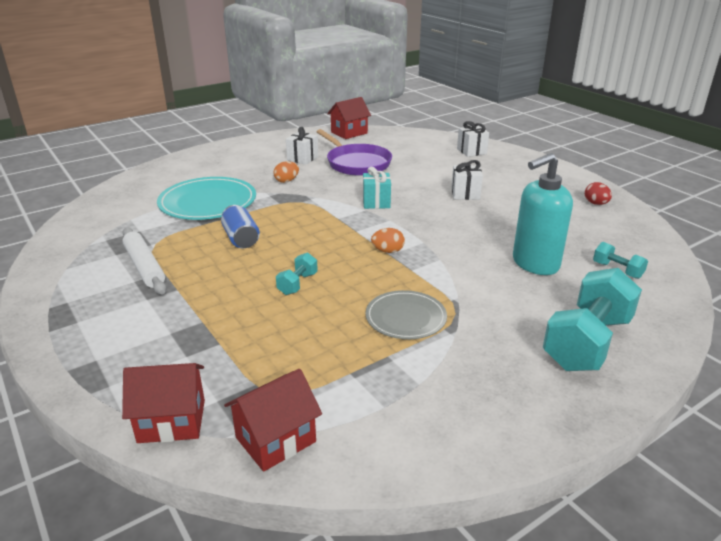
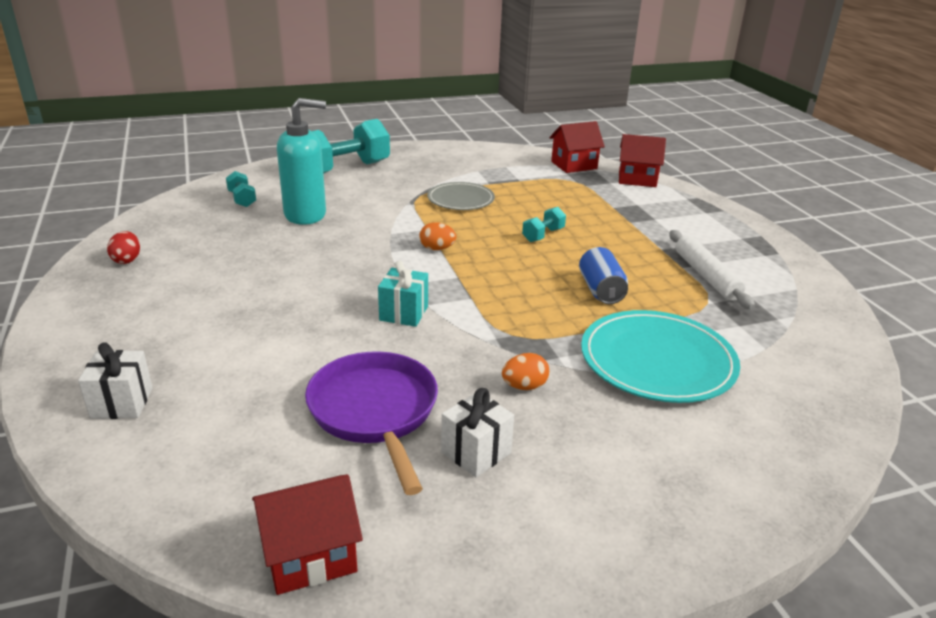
camera: 165 degrees left, 0 degrees up
white gift [451,160,483,200] -> none

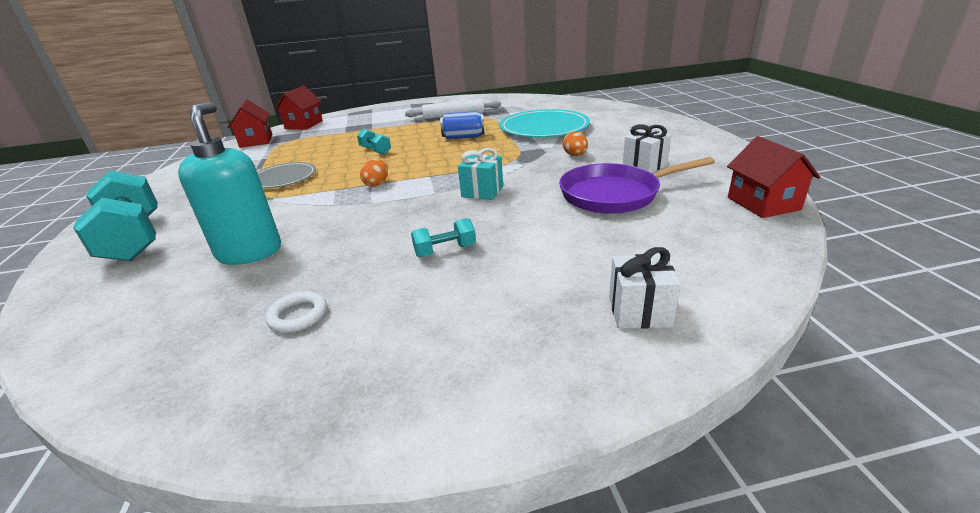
camera: 80 degrees left, 0 degrees up
red egg [107,231,140,264] -> none
turquoise dumbbell [226,171,256,207] -> turquoise dumbbell moved to [411,218,476,257]
none -> white ring [265,291,327,333]

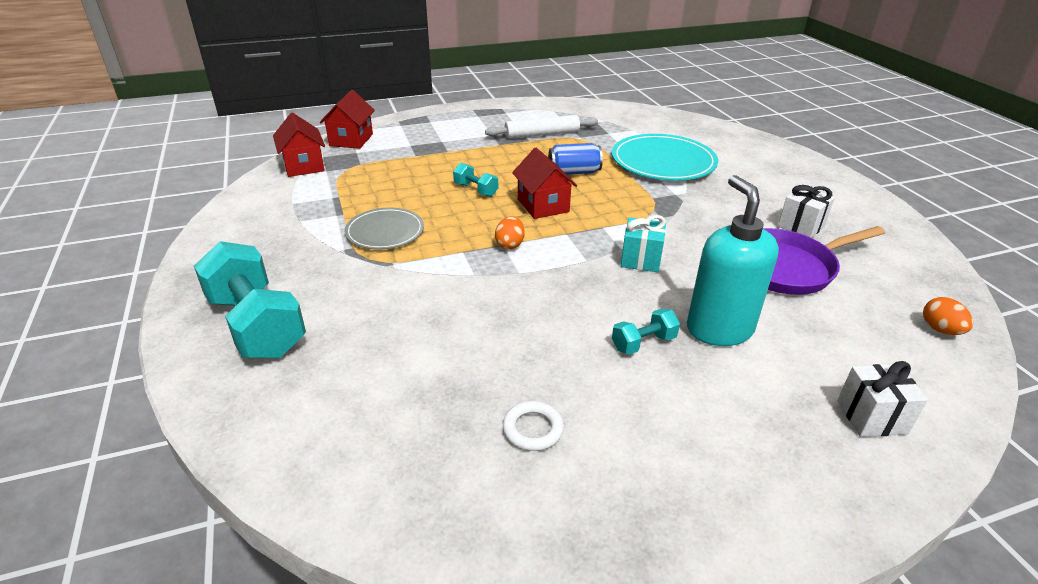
camera: 10 degrees left, 5 degrees up
turquoise soap dispenser [178,102,281,265] -> turquoise soap dispenser moved to [687,175,779,346]
orange egg [563,131,588,156] -> orange egg moved to [923,297,973,335]
red house [727,136,820,218] -> red house moved to [512,148,577,219]

